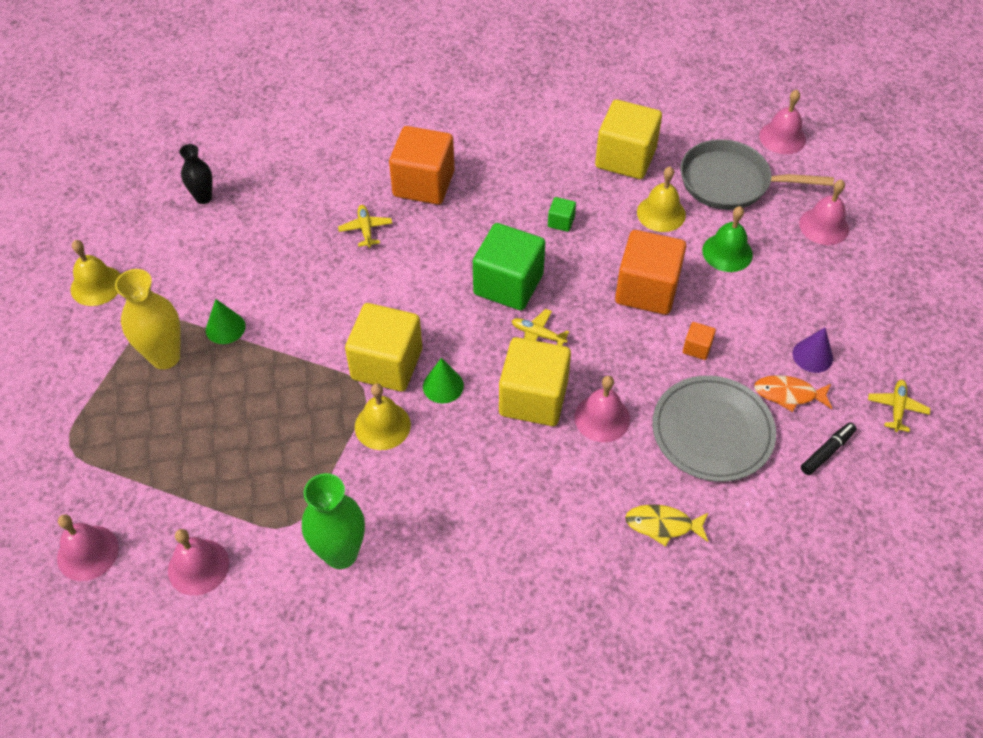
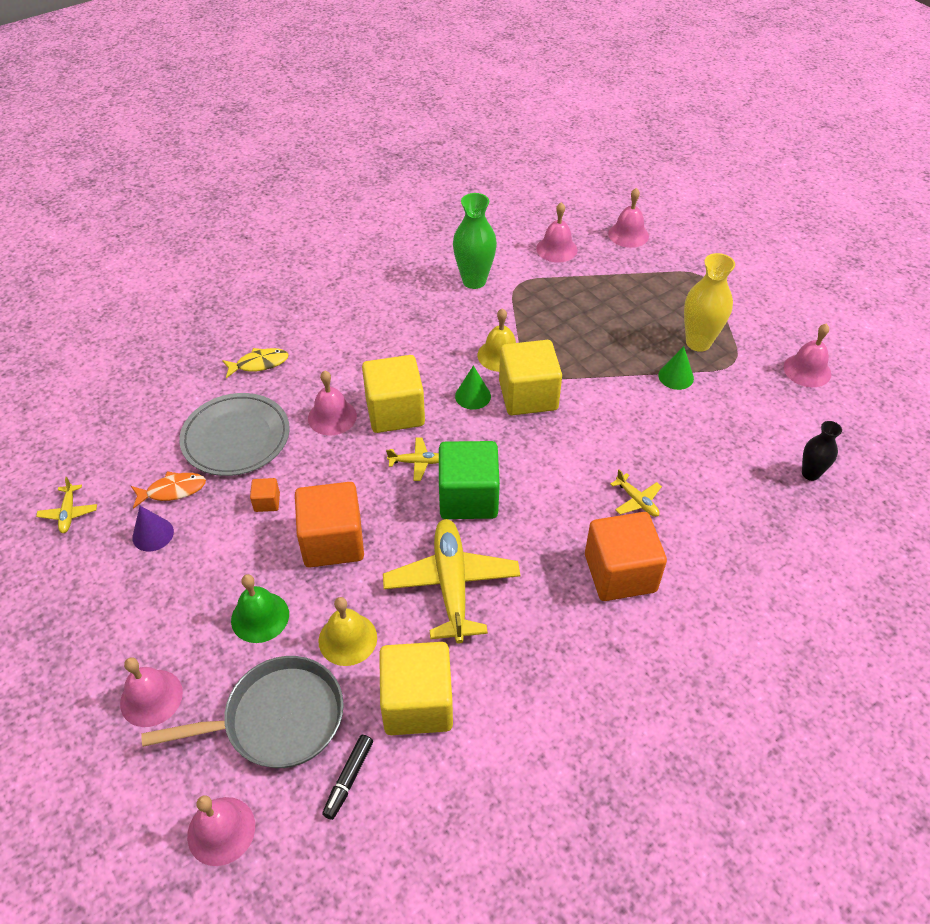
camera: 155 degrees right, 5 degrees down
yellow bell [70,240,121,306] -> pink bell [783,324,831,387]
green cube [548,197,576,232] -> yellow plane [383,519,520,644]
black marker [801,422,857,475] -> black marker moved to [322,735,373,820]

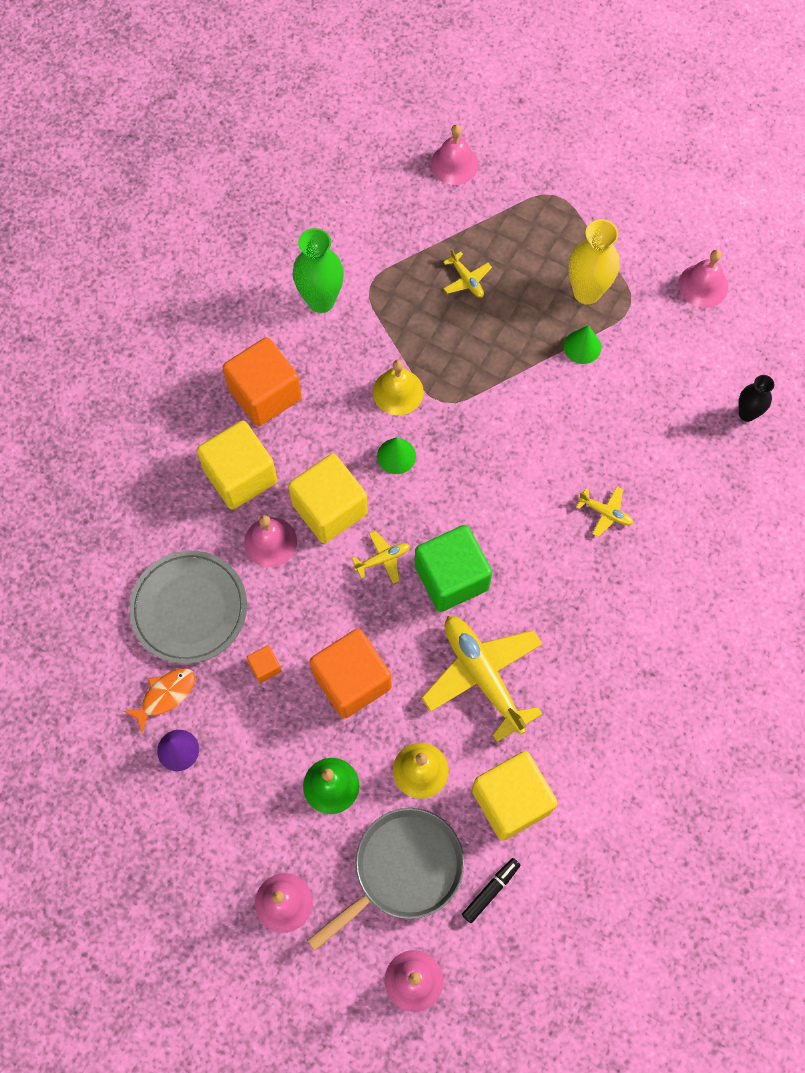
camera: 25 degrees left, 20 degrees up
yellow plane [36,477,97,533] -> yellow plane moved to [443,249,492,298]
yellow fish [222,348,289,378] -> none
black marker [322,735,373,820] -> black marker turned 135 degrees counterclockwise [462,858,520,923]
yellow cube [499,340,562,415] -> yellow cube moved to [196,420,277,510]
pink bell [536,202,578,262] -> none
orange cube [585,512,667,601] -> orange cube moved to [222,337,302,426]

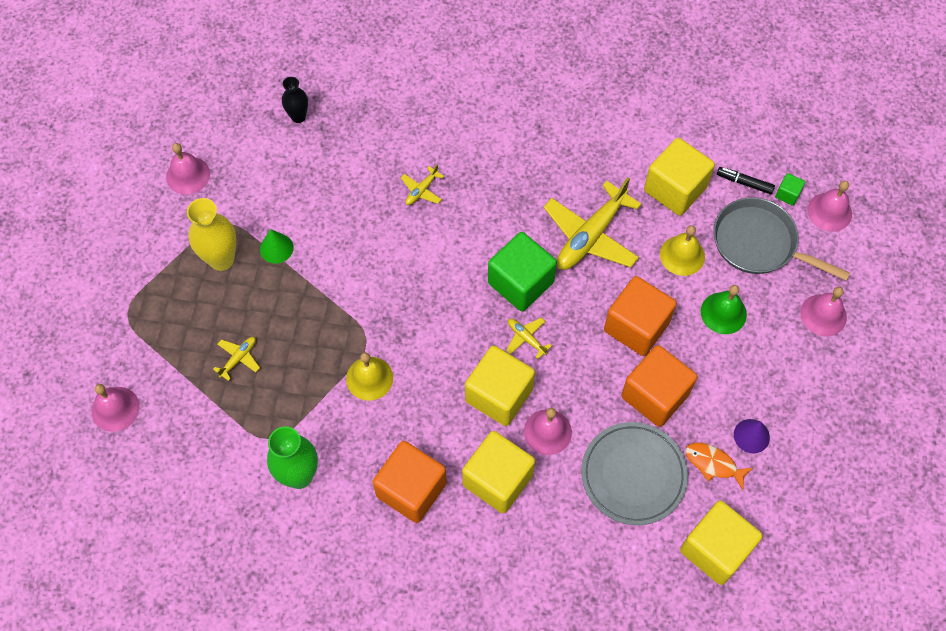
camera: 110 degrees left, 5 degrees down
orange cube [247,646,281,683] -> orange cube [621,345,697,427], size x2.33
green cone [377,437,416,474] -> none
yellow plane [576,486,634,537] -> yellow plane turned 150 degrees counterclockwise [401,164,444,205]
none -> yellow cube [680,501,763,585]
none -> green cube [775,173,805,205]

